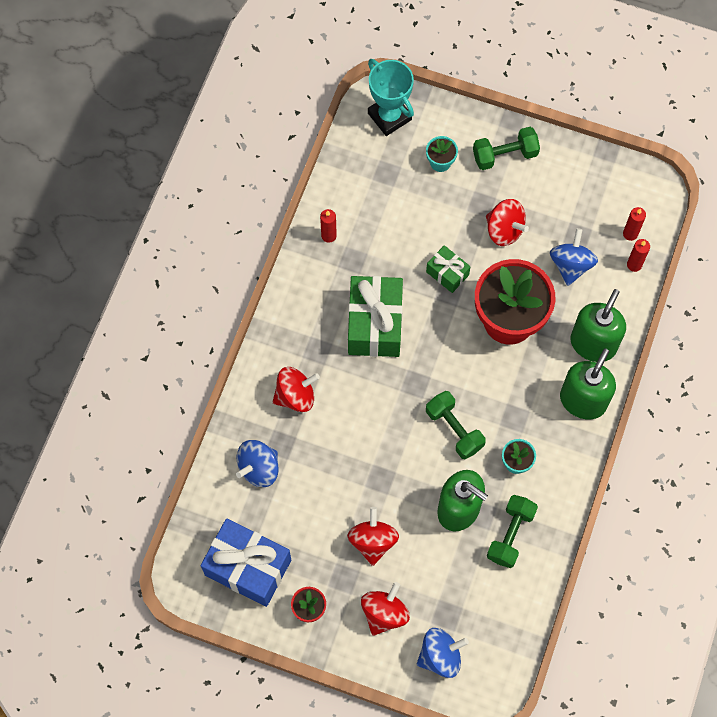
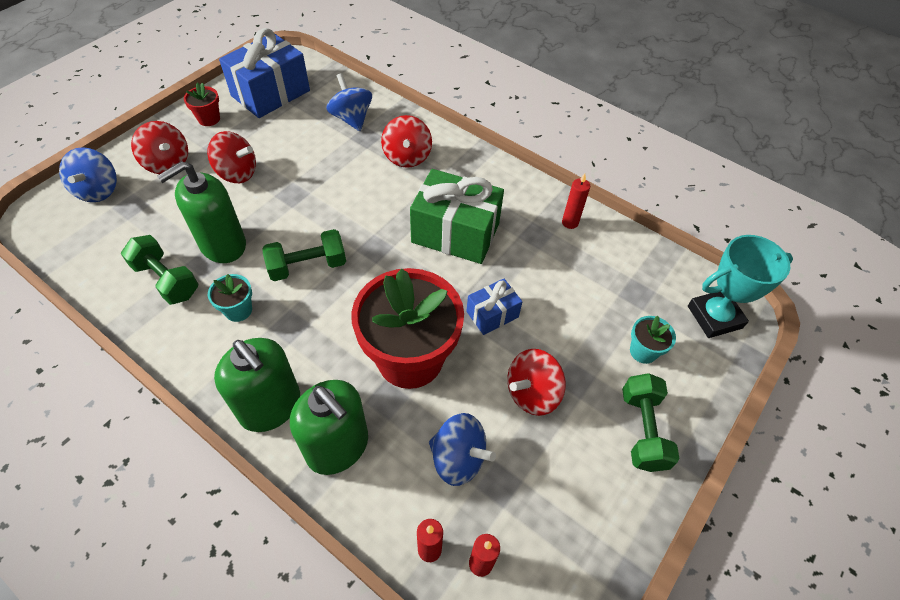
camera: 105 degrees right, 15 degrees down
green gift [426,245,471,293] -> blue gift [466,278,522,335]

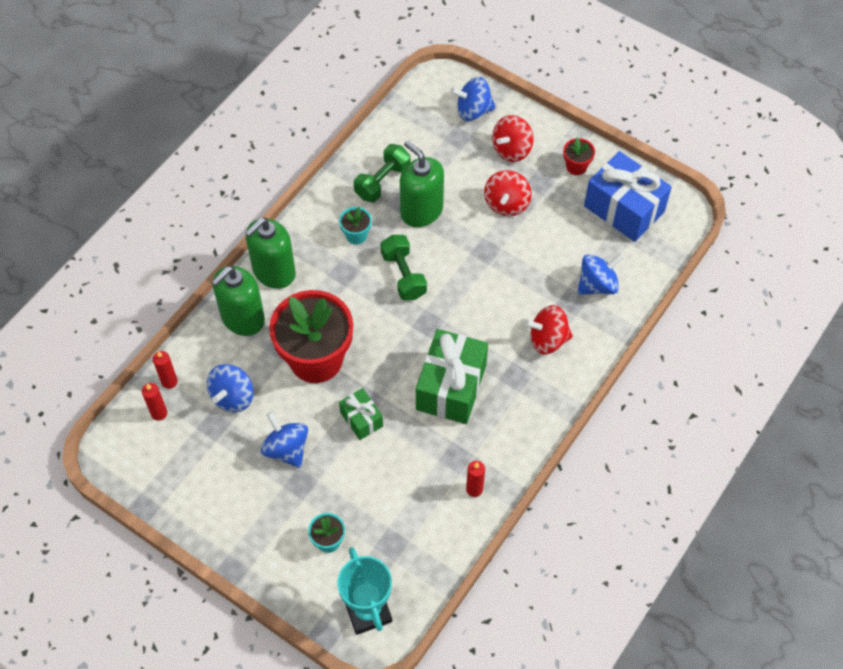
camera: 90 degrees right, 5 degrees up
blue gift [466,278,522,335] -> green gift [339,388,383,440]
red spinning top [507,349,566,416] -> blue spinning top [261,412,308,468]
green dumbbell [622,373,680,472] -> none

